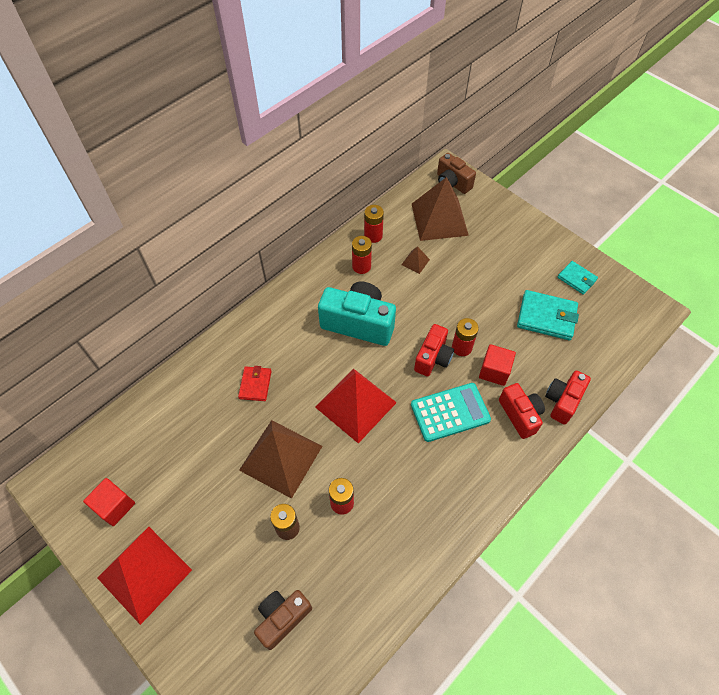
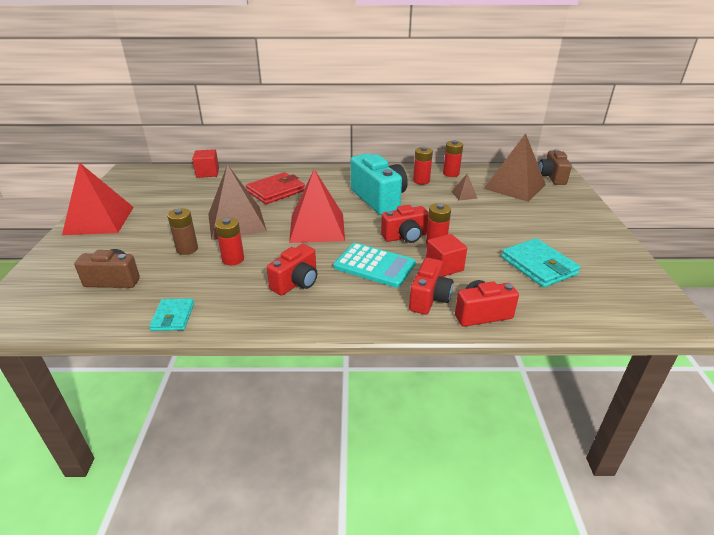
camera: 45 degrees right, 25 degrees down
red cube [83,478,135,526] -> red cube moved to [192,149,219,178]
red wallet [238,366,272,401] -> red wallet [246,172,305,204], size x1.65
turquoise wallet [557,261,598,295] -> turquoise wallet moved to [149,298,194,331]
none -> red camera [267,244,317,296]

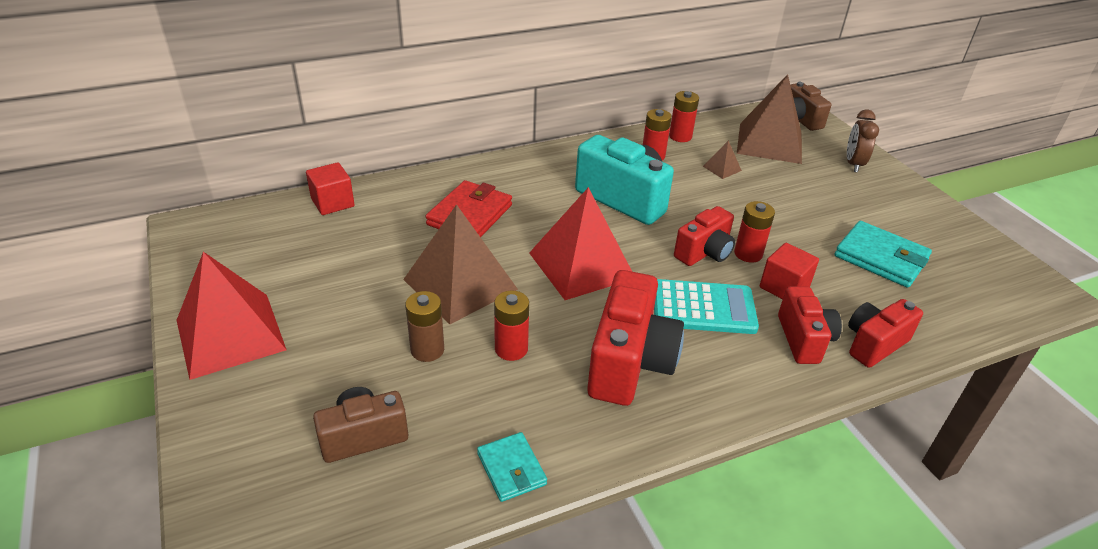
camera: 25 degrees left, 5 degrees up
red camera [267,244,317,296] -> red camera [587,270,684,406], size x1.62
none -> brown clock [847,109,879,172]

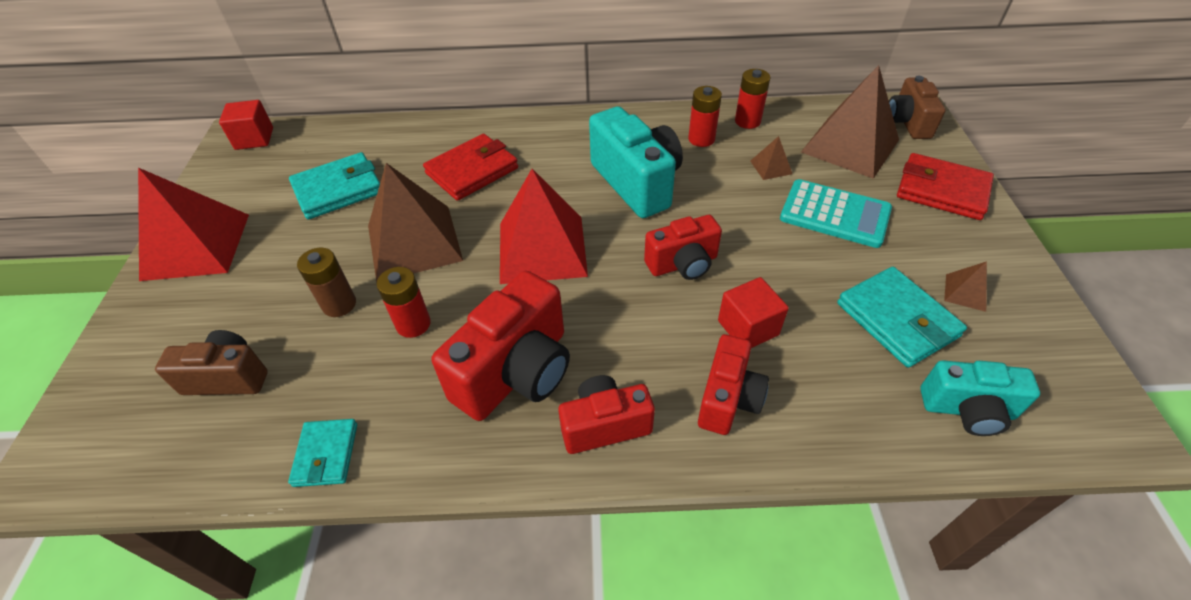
camera: 25 degrees right, 10 degrees up
red cube [306,162,355,215] -> red cube moved to [219,100,273,150]
turquoise calculator [654,279,759,334] -> turquoise calculator moved to [780,179,892,248]
red battery [734,201,775,263] -> none
brown clock [847,109,879,172] -> red wallet [897,153,994,220]
red camera [848,299,923,368] -> red camera moved to [558,375,655,454]
none -> turquoise wallet [289,152,380,219]
none -> turquoise camera [920,360,1040,436]
none -> brown pyramid [944,261,987,312]

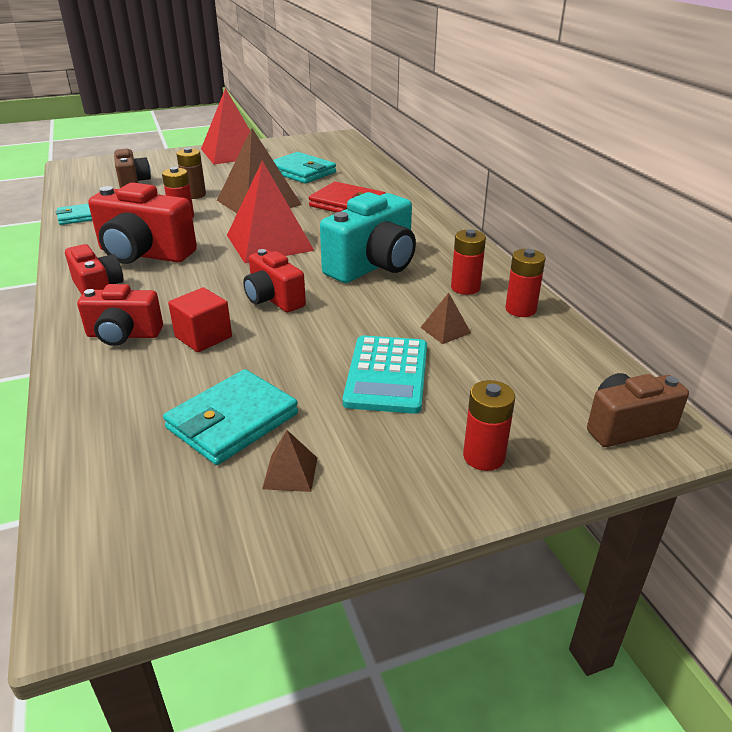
camera: 70 degrees right, 15 degrees down
red cube [219,100,273,150] -> none
brown pyramid [801,65,899,179] -> none
red wallet [897,153,994,220] -> red battery [463,380,515,471]
turquoise camera [920,360,1040,436] -> none

